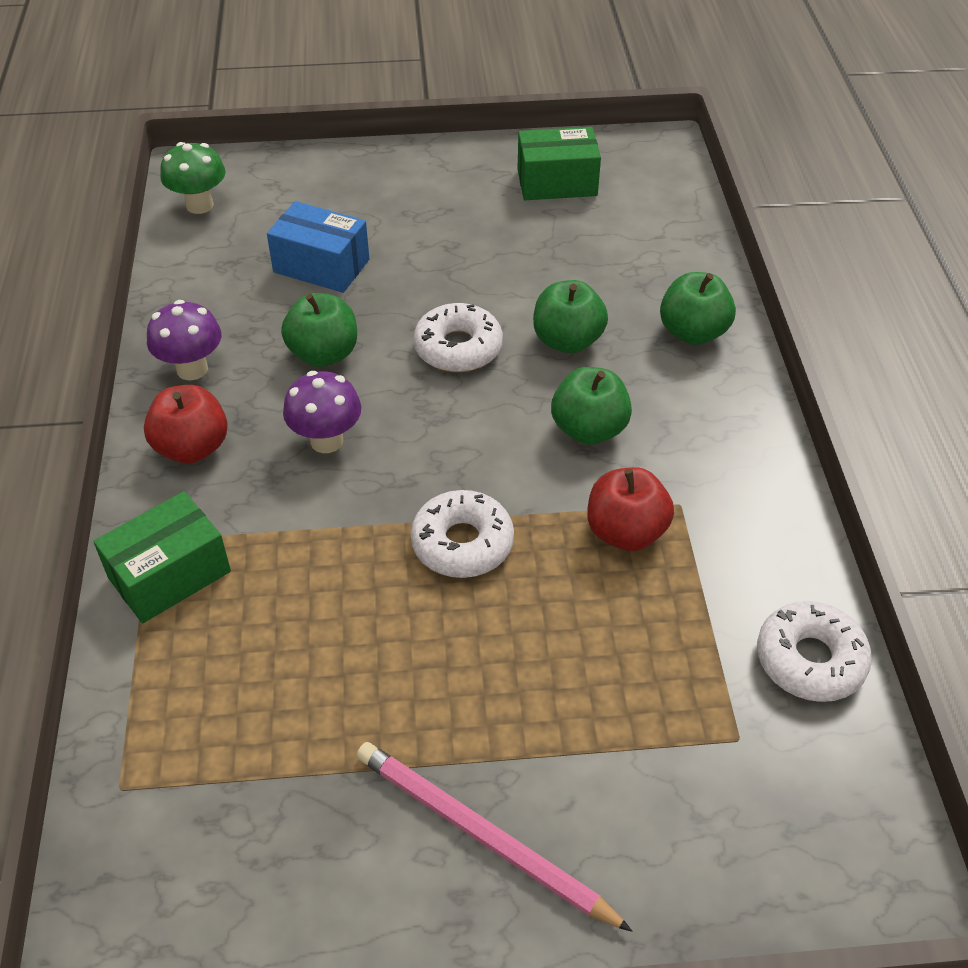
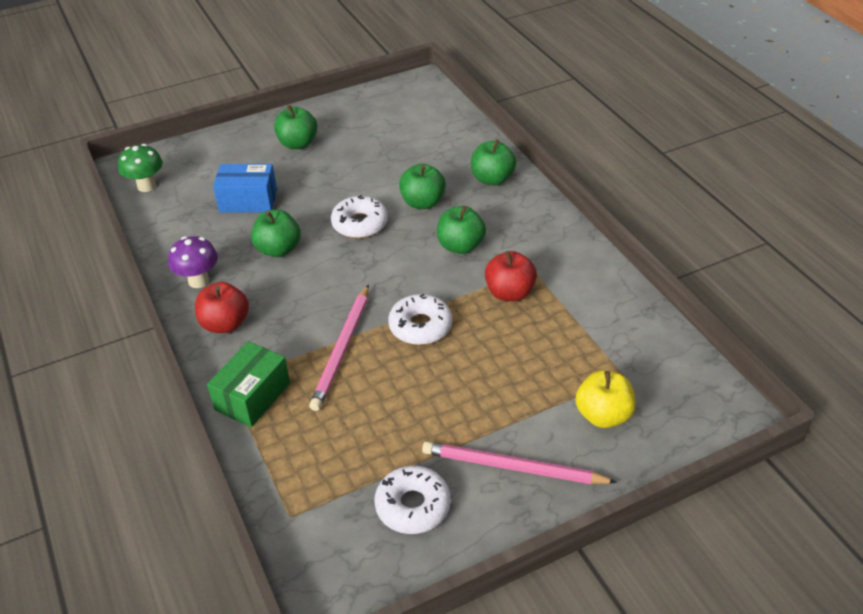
camera: 20 degrees left, 5 degrees down
purple mushroom [283,371,361,453] -> none
green box [517,127,601,200] -> none
white donut [757,601,872,702] -> white donut moved to [375,466,451,534]
none -> green apple [274,105,317,149]
none -> pink pencil [309,284,369,411]
none -> yellow apple [575,370,636,428]

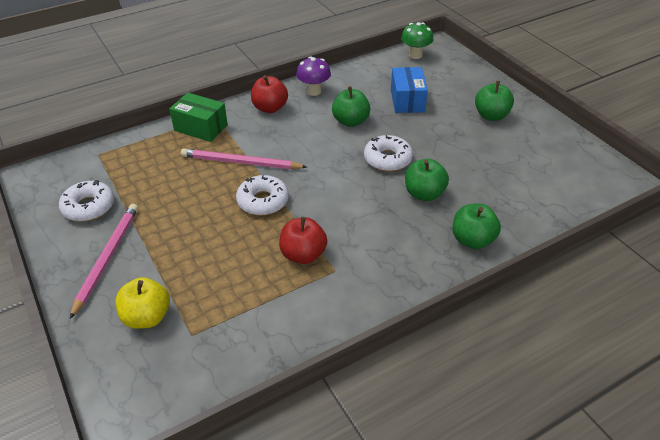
camera: 85 degrees right, 0 degrees up
green apple [437,206,486,254] -> none

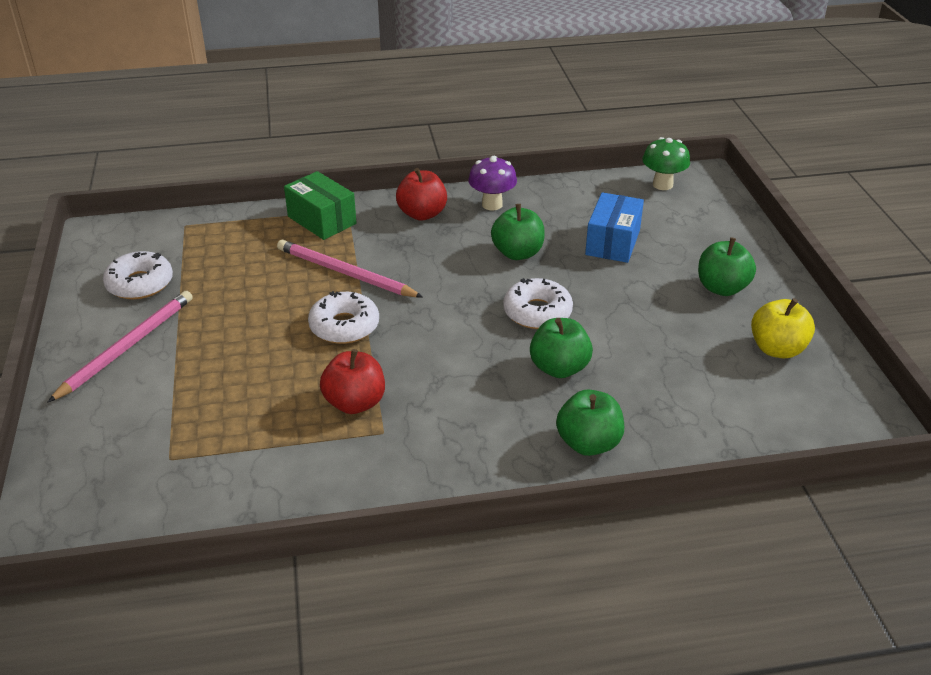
camera: 20 degrees right, 5 degrees down
yellow apple [116,277,170,329] -> yellow apple moved to [751,298,815,358]

